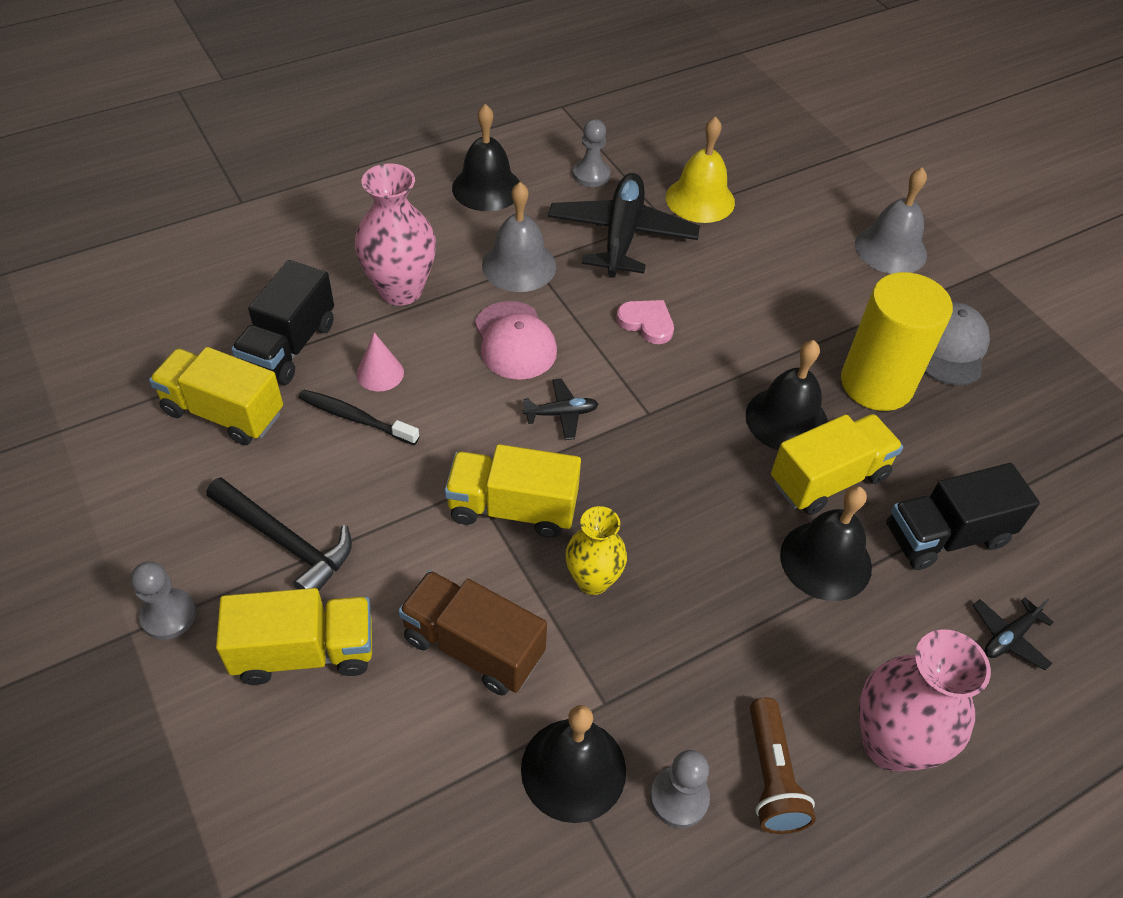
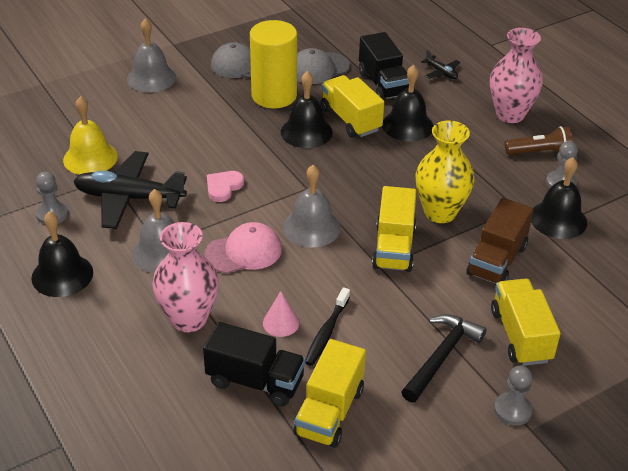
camera: 90 degrees left, 10 degrees down
black plane [523,379,598,440] -> grey bell [283,165,341,247]
yellow vase [565,506,627,595] -> yellow vase [415,121,474,223], size x1.59
none -> grey cap [297,48,350,84]

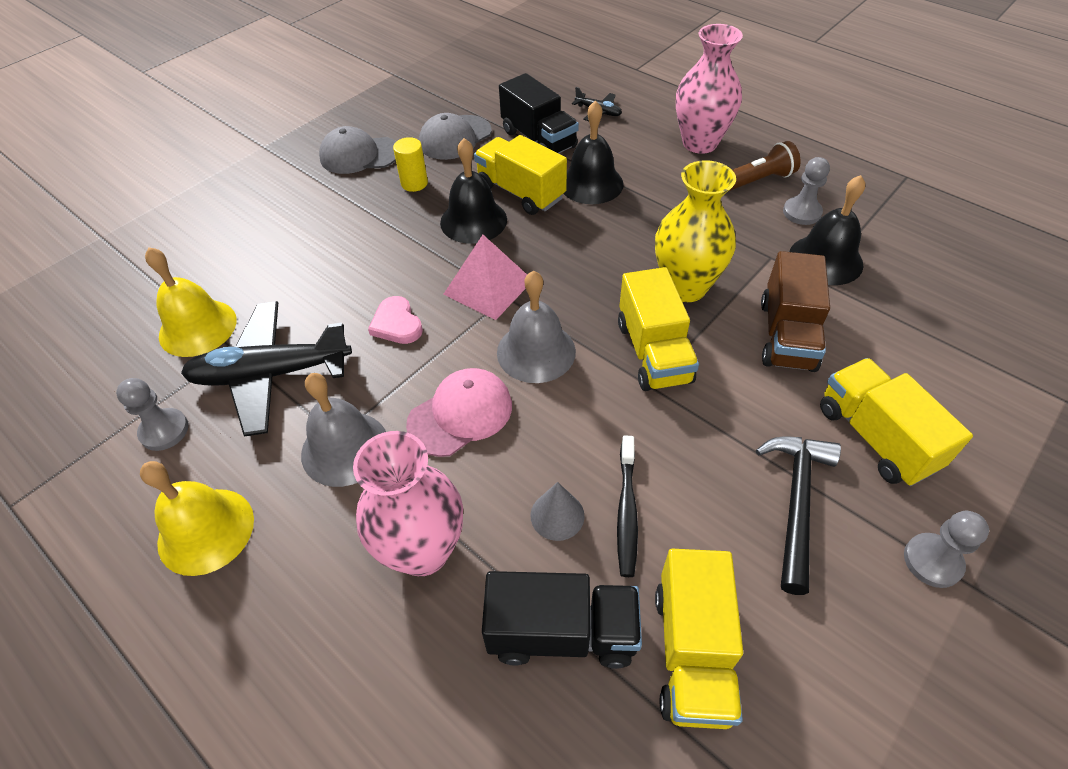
camera: 15 degrees left, 10 degrees up
black bell [31,211,93,297] -> yellow bell [140,461,254,576]
grey bell [127,18,176,93] -> none
pink heart [207,171,244,202] -> pink heart turned 45 degrees counterclockwise [368,296,423,344]
yellow cylinder [250,20,297,108] -> yellow cylinder [393,137,428,192], size x0.47
pink cone [263,291,299,337] -> grey cone [530,482,585,541]
none -> pink pyramid [444,235,527,320]

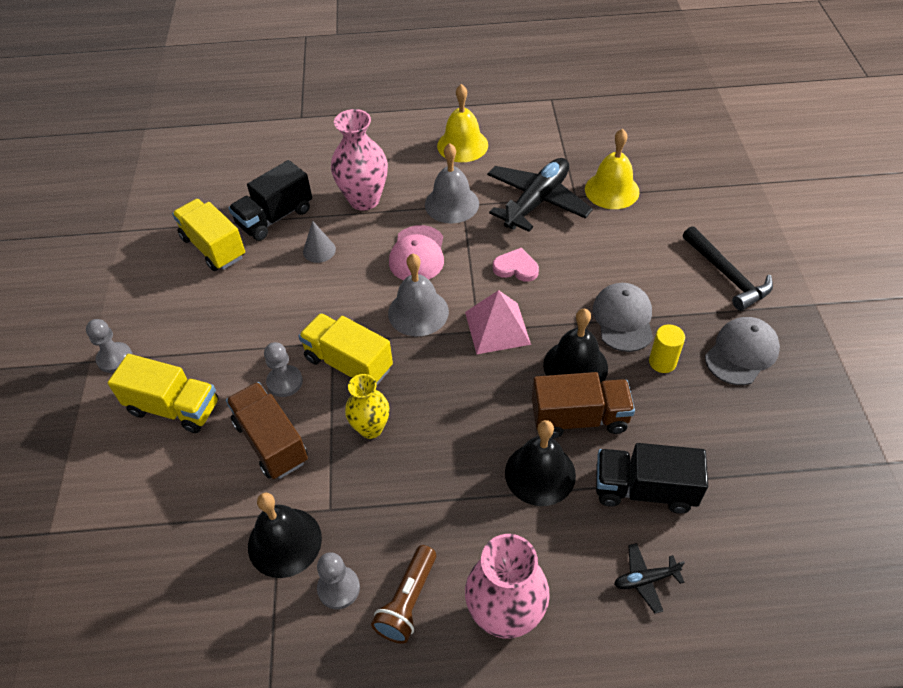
camera: 135 degrees right, 0 degrees up
grey pawn [116,378,189,451] -> grey pawn moved to [264,342,303,397]
grey cap [419,113,492,160] -> grey cap moved to [593,283,653,352]
yellow truck [474,135,567,215] -> brown truck [532,372,635,439]
black toothbrush [617,435,638,577] -> none
yellow vase [655,160,736,302] -> yellow vase [345,374,389,439], size x0.63
black hammer [756,436,841,595] -> black hammer moved to [683,226,773,311]

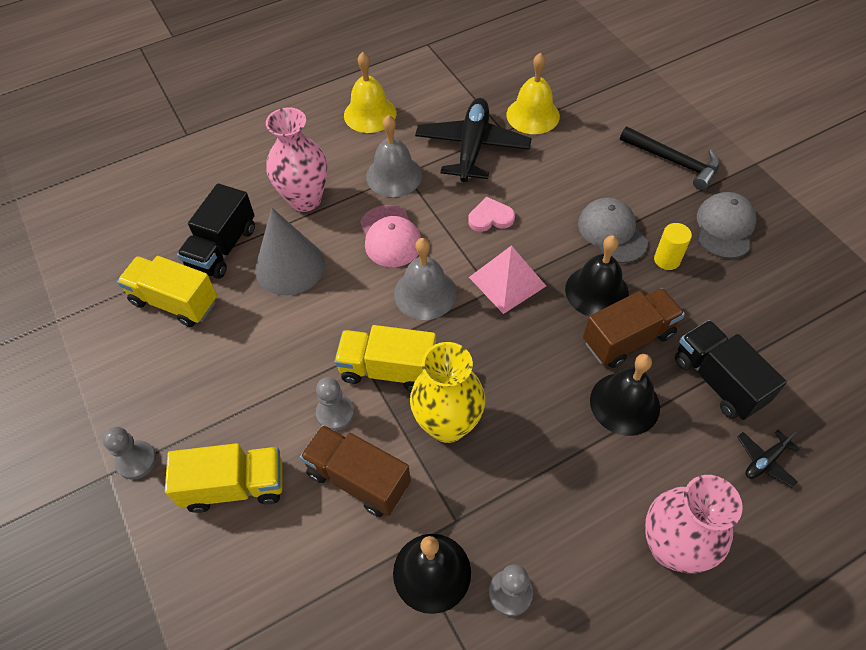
camera: 25 degrees left, 5 degrees up
grey cone [303,221,336,263] -> grey cone [255,208,325,295], size x1.99
yellow vase [345,374,389,439] -> yellow vase [410,342,485,443], size x1.59
brown flashlight [371,545,436,644] -> none
black truck [596,443,708,514] -> black truck turned 75 degrees clockwise [675,320,787,420]

